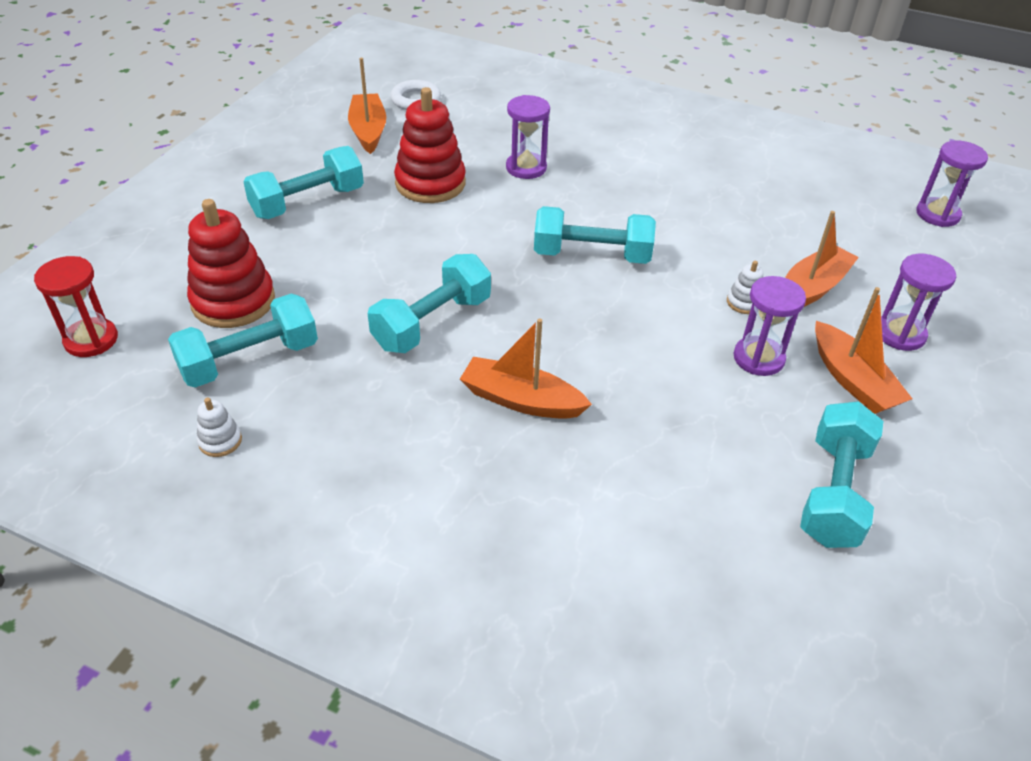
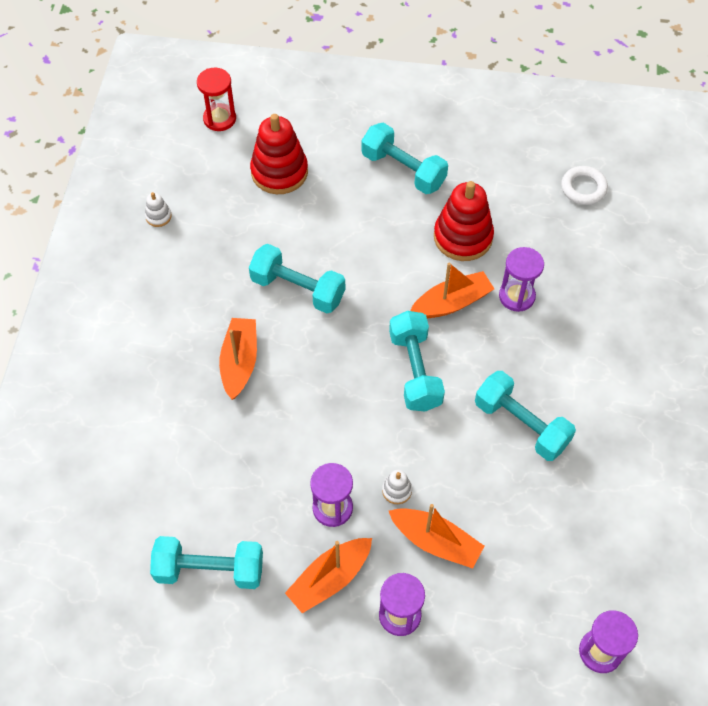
camera: 75 degrees right, 15 degrees up
turquoise dumbbell [168,293,318,388] -> turquoise dumbbell moved to [475,371,576,461]
orange boat [348,58,386,154] -> orange boat moved to [410,263,494,318]

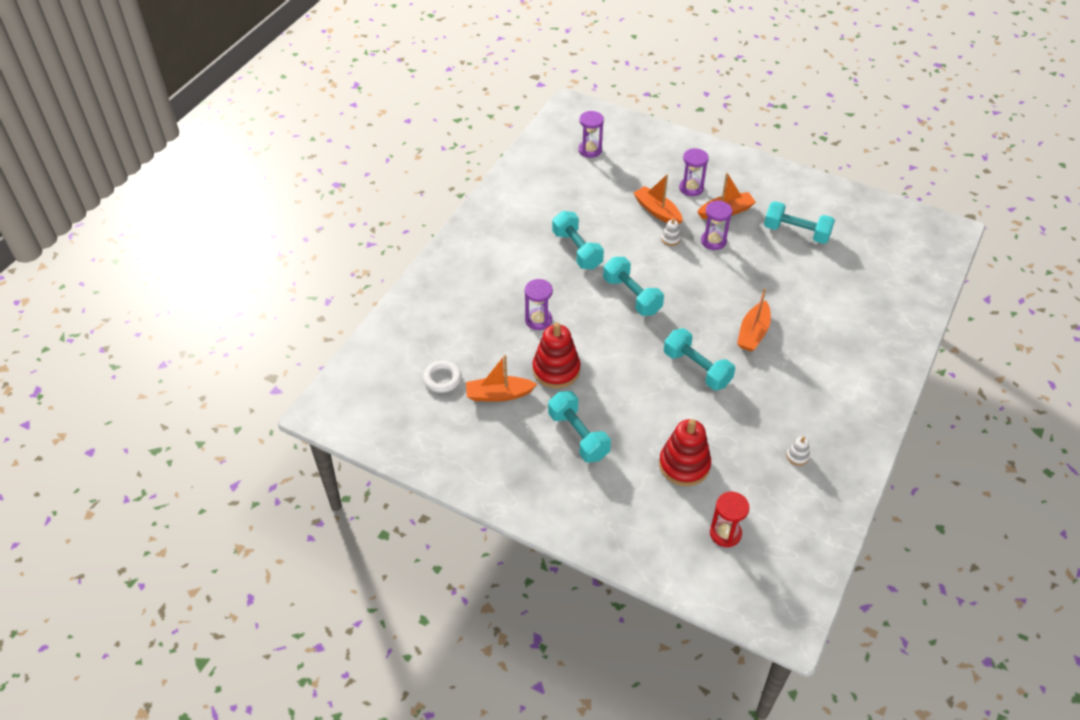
camera: 160 degrees left, 10 degrees down
turquoise dumbbell [389,311,445,412] -> turquoise dumbbell turned 45 degrees counterclockwise [603,257,664,316]
orange boat [410,263,494,318] -> orange boat moved to [466,355,537,402]

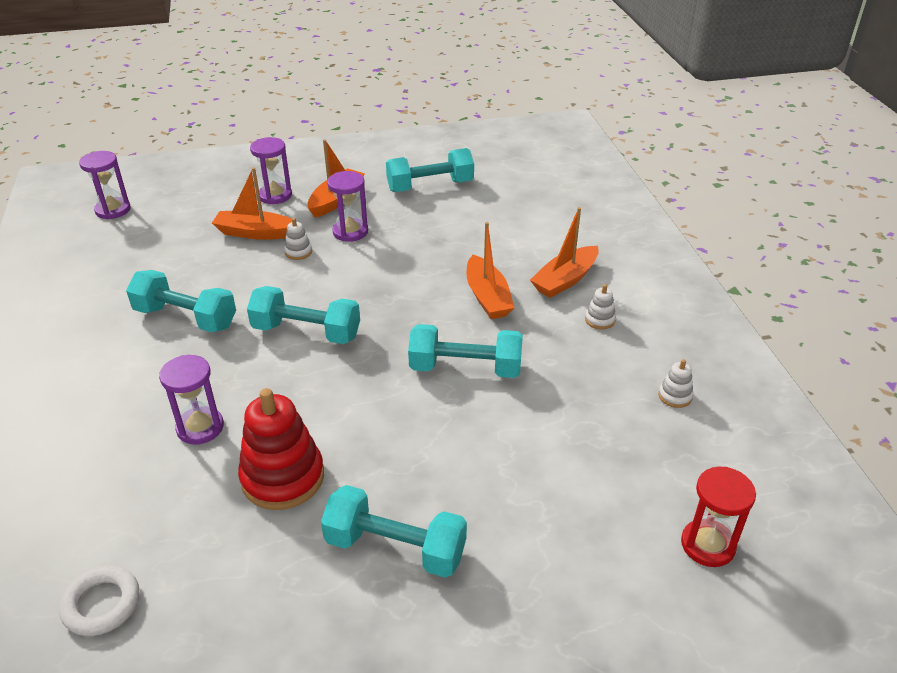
camera: 40 degrees left, 10 degrees down
orange boat [466,355,537,402] -> orange boat moved to [530,207,599,298]
red stacking toy [659,419,711,486] -> none
none -> white stacking toy [585,284,616,329]

